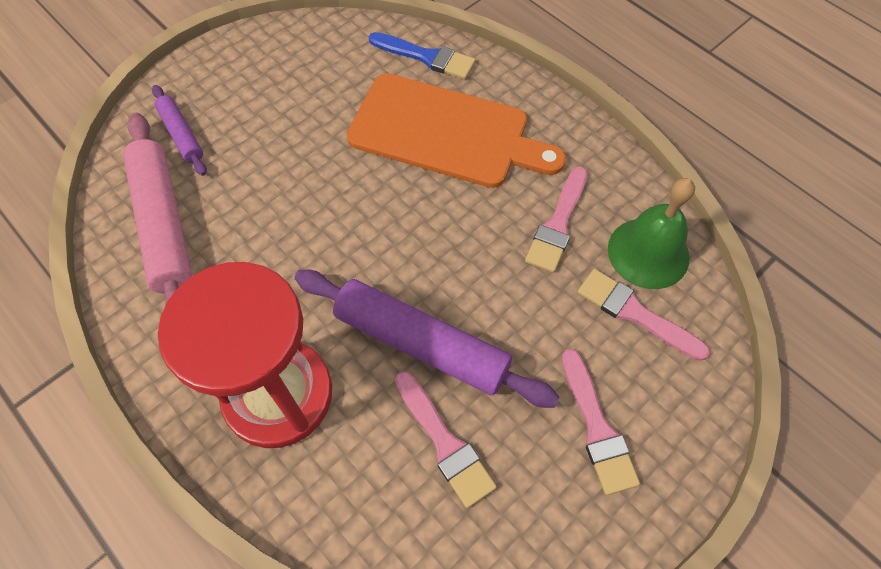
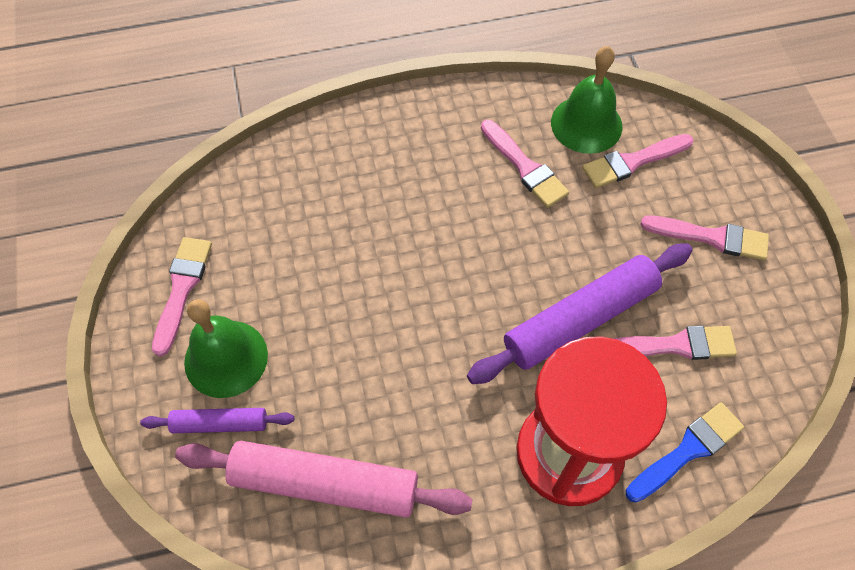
camera: 60 degrees left, 0 degrees up
orange cutting board [347,73,566,188] -> none
blue brush [369,32,476,79] -> blue brush moved to [626,402,744,503]
none -> pink brush [152,237,212,357]
none -> green bell [184,299,268,398]

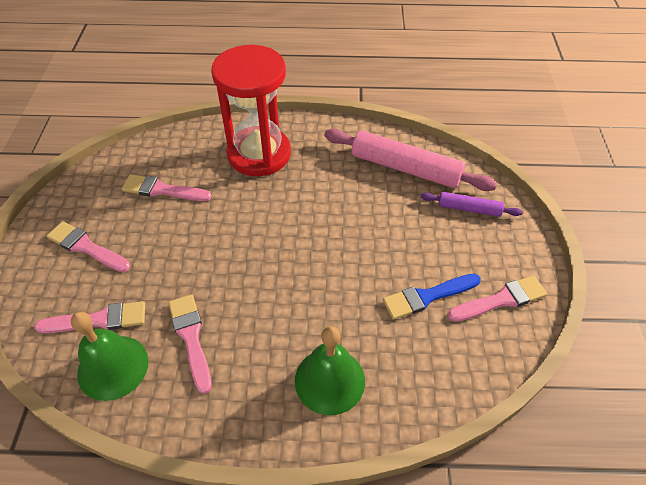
camera: 165 degrees left, 10 degrees down
pink brush [152,237,212,357] -> pink brush turned 135 degrees counterclockwise [448,275,547,322]
green bell [184,299,268,398] -> green bell moved to [295,326,365,415]
purple rolling pin [467,244,692,384] -> none
blue brush [626,402,744,503] -> blue brush moved to [383,274,481,320]

